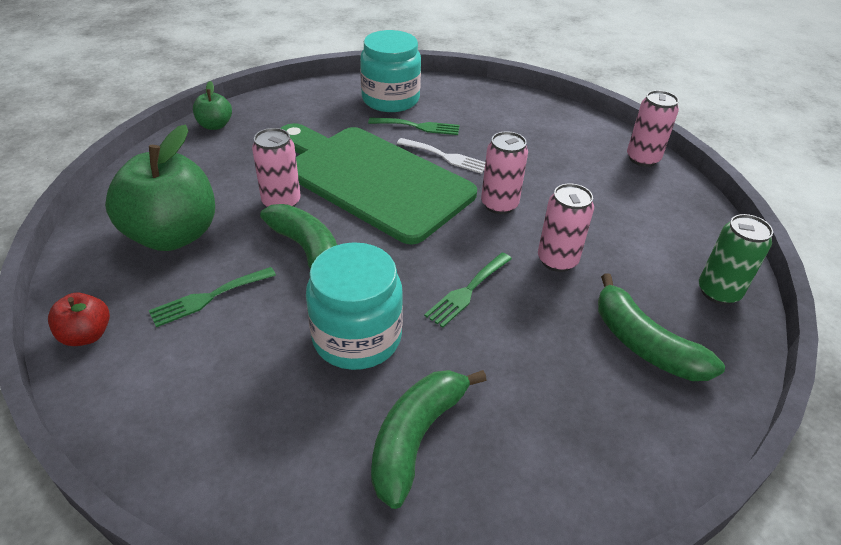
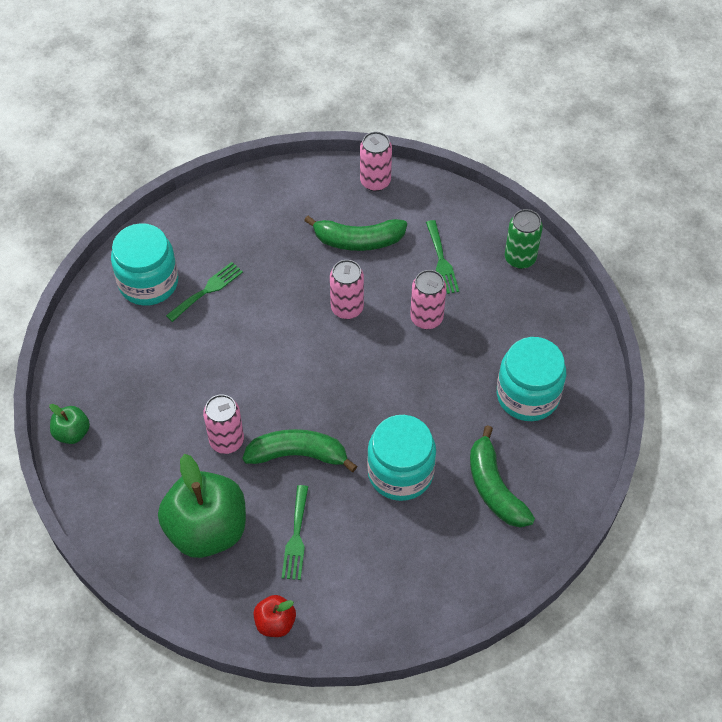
camera: 50 degrees left, 15 degrees up
green cutting board [280,123,477,245] -> none
white fork [397,138,485,174] -> none
green fork [424,253,512,328] -> green fork moved to [426,220,459,294]
green banana [598,273,725,381] -> green banana moved to [304,216,407,251]
none -> turquoise jar [497,337,566,421]

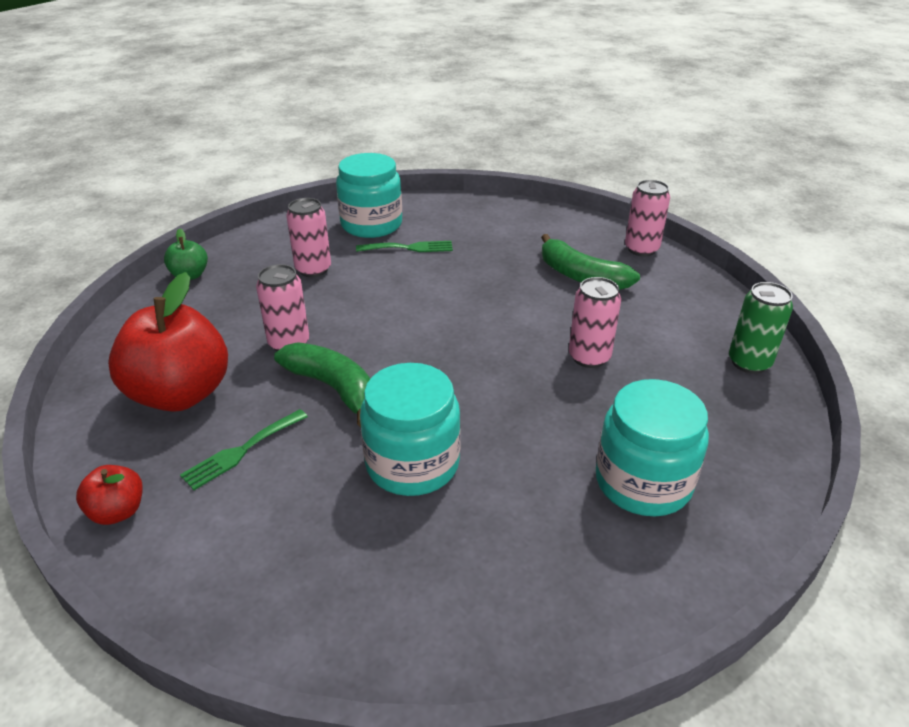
camera: 40 degrees right, 20 degrees down
green apple [158,454,246,558] -> red apple [108,272,228,412]
pink can [330,260,364,319] -> pink can moved to [286,198,331,277]
green fork [426,220,459,294] -> none
green banana [470,425,535,528] -> none

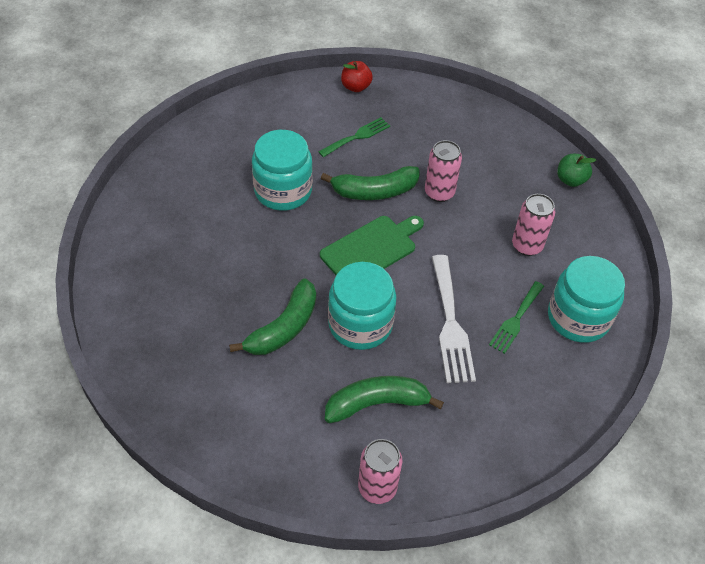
camera: 125 degrees right, 15 degrees up
red apple [108,272,228,412] -> none
green fork [180,409,308,490] -> green fork turned 60 degrees clockwise [318,117,390,157]
pink can [569,277,621,368] -> green banana [229,279,316,355]
turquoise jar [596,379,709,516] -> turquoise jar moved to [328,262,396,350]
green can [729,282,793,374] -> none
none -> green cutting board [320,216,424,275]
none -> white fork [432,255,476,383]

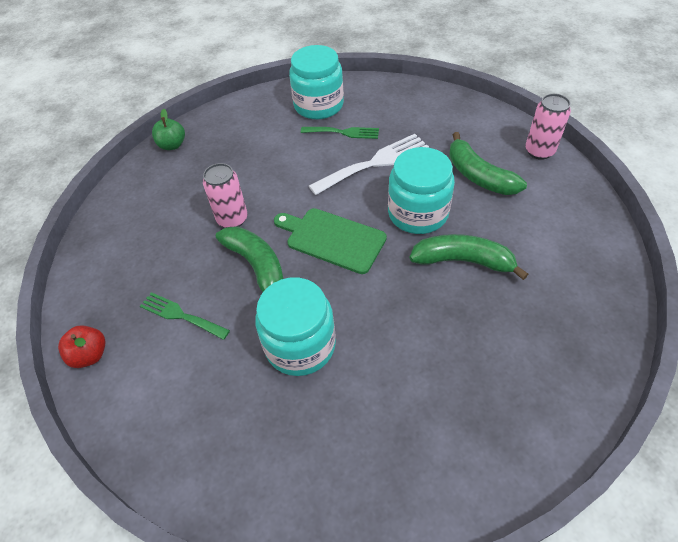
camera: 110 degrees left, 0 degrees up
pink can [512,194,555,256] -> none

